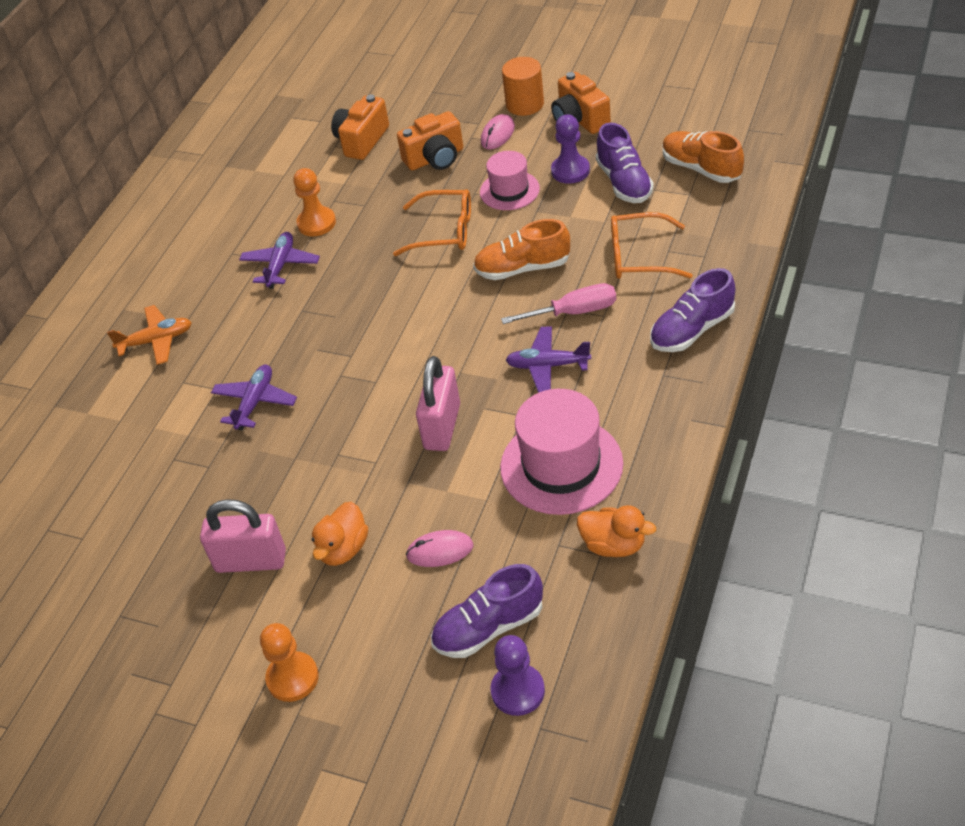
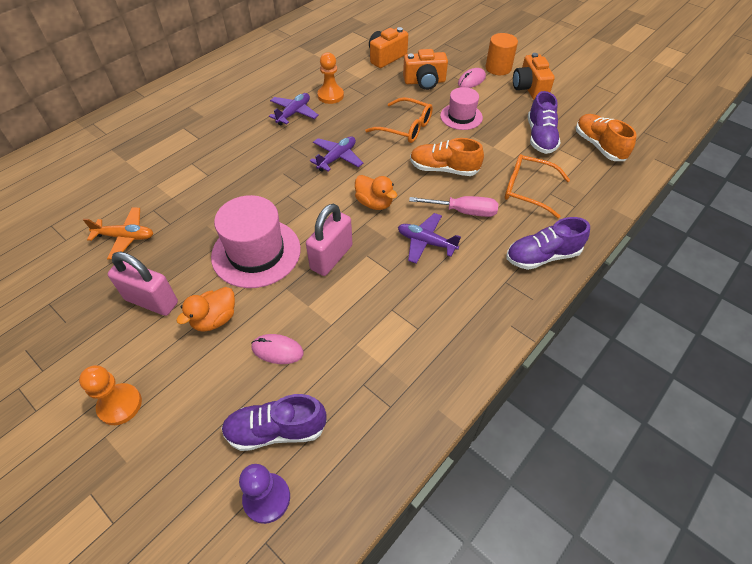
camera: 15 degrees right, 5 degrees up
orange plane [107,305,192,365] -> orange plane moved to [83,207,153,260]
purple plane [211,365,297,430] -> purple plane moved to [310,136,363,171]
pink hat [500,389,623,515] -> pink hat moved to [211,195,301,288]
purple pawn [551,114,590,184] -> none
orange duck [577,505,656,557] -> orange duck moved to [355,175,397,210]

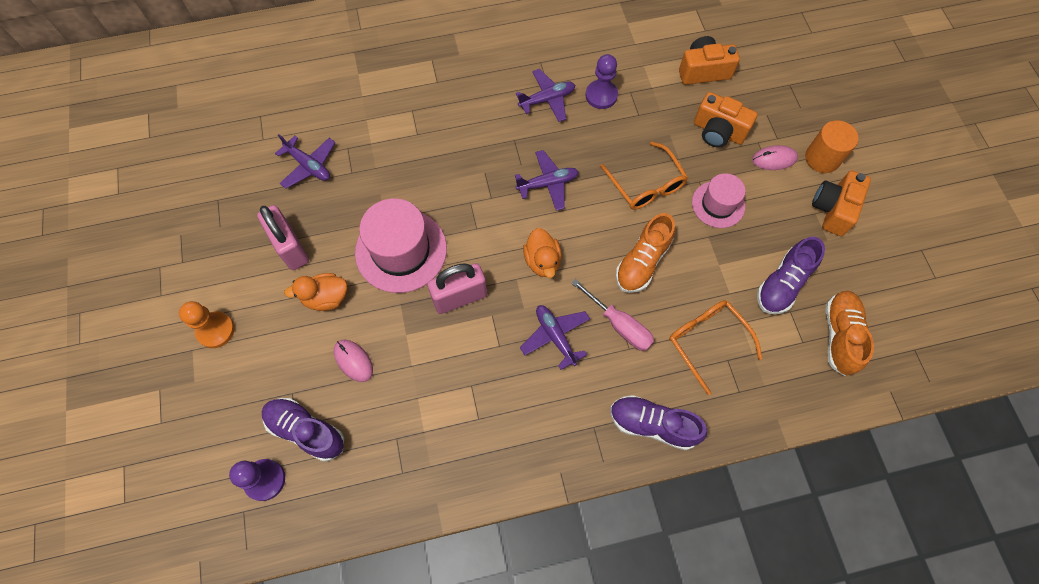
camera: 35 degrees right, 15 degrees up
orange plane [83,207,153,260] -> purple plane [275,134,335,189]
orange pawn [317,52,344,104] -> purple pawn [586,54,618,109]
orange shoe [410,138,484,176] -> orange shoe turned 105 degrees counterclockwise [616,213,675,293]

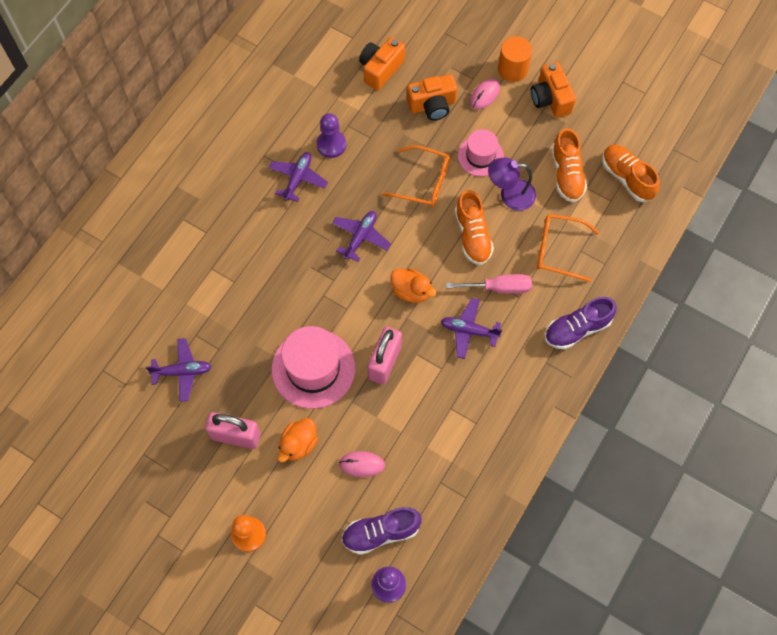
camera: 45 degrees left, 0 degrees up
purple shoe [757,237,825,314] -> orange shoe [551,128,587,202]
none -> purple lamp [488,158,536,211]

